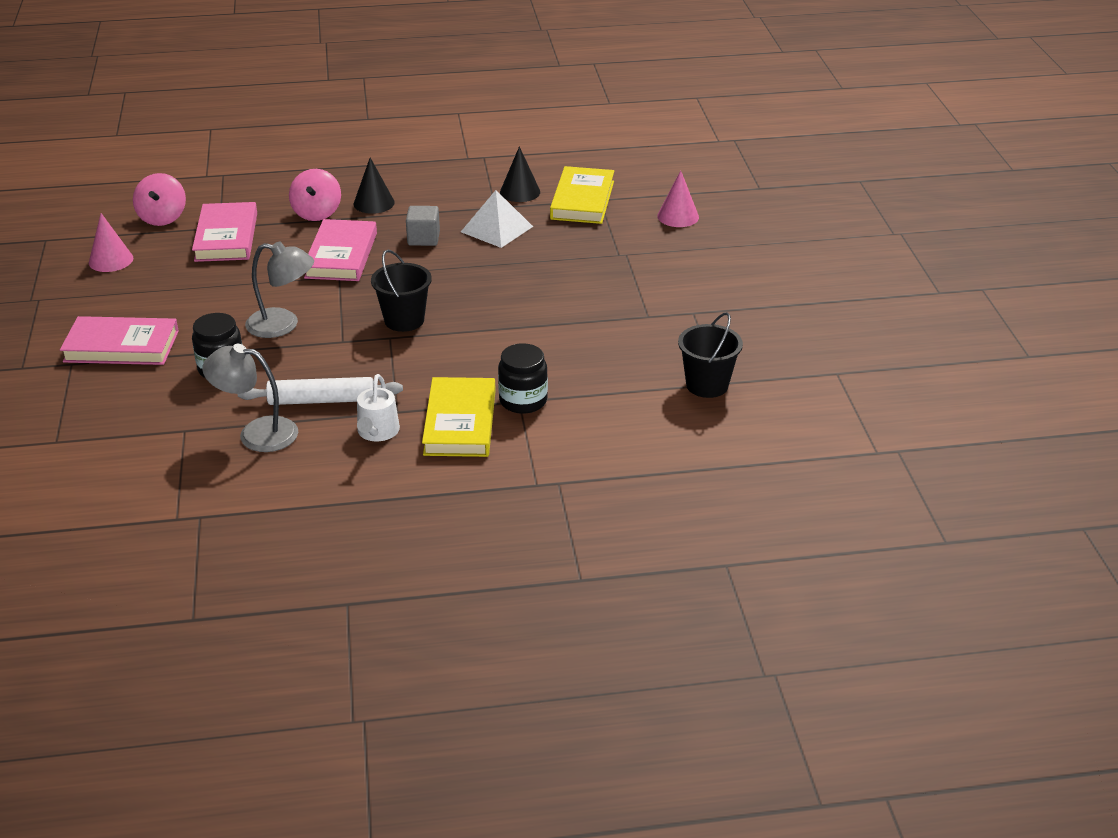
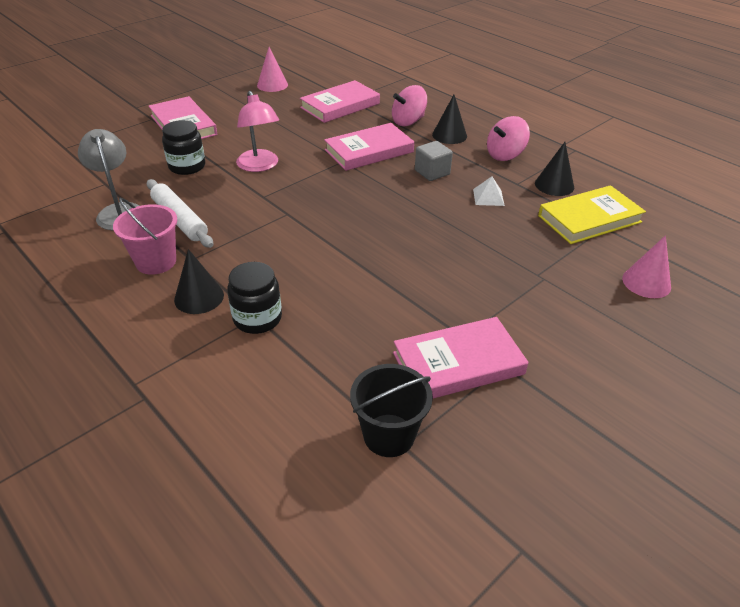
camera: 55 degrees right, 5 degrees up
pink spinning top [133,173,186,226] -> pink spinning top moved to [487,116,530,161]
grey lamp [245,242,314,338] -> pink lamp [236,91,279,172]
white watering can [357,374,400,441] -> pink bucket [113,198,177,275]
black bucket [371,250,432,332] -> none
yellow book [422,377,496,457] -> black cone [174,249,224,314]
white pyramid [461,190,533,248] -> white pyramid [473,176,505,206], size x0.58
none -> pink book [393,317,529,398]

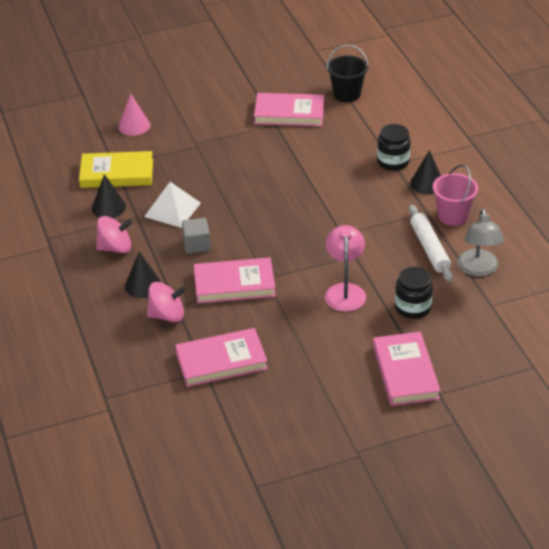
camera: 155 degrees left, 0 degrees up
pink cone [257,47,288,92] -> none
white pyramid [473,176,505,206] -> white pyramid [144,182,201,228], size x1.72

